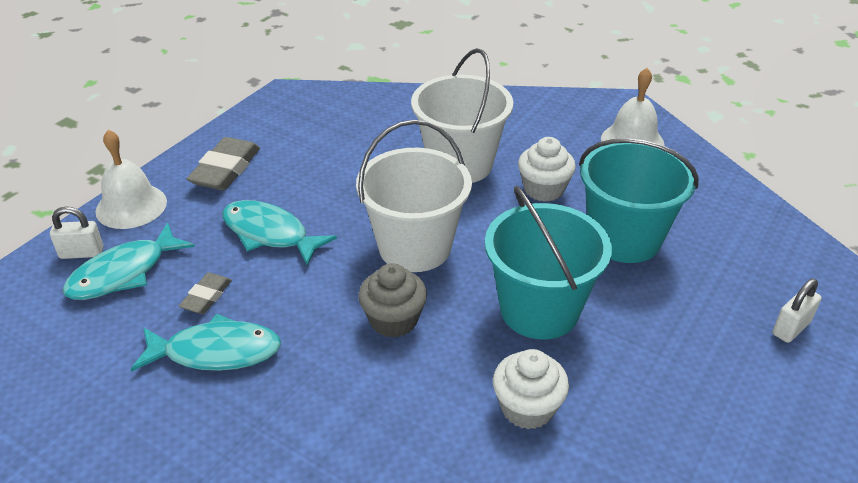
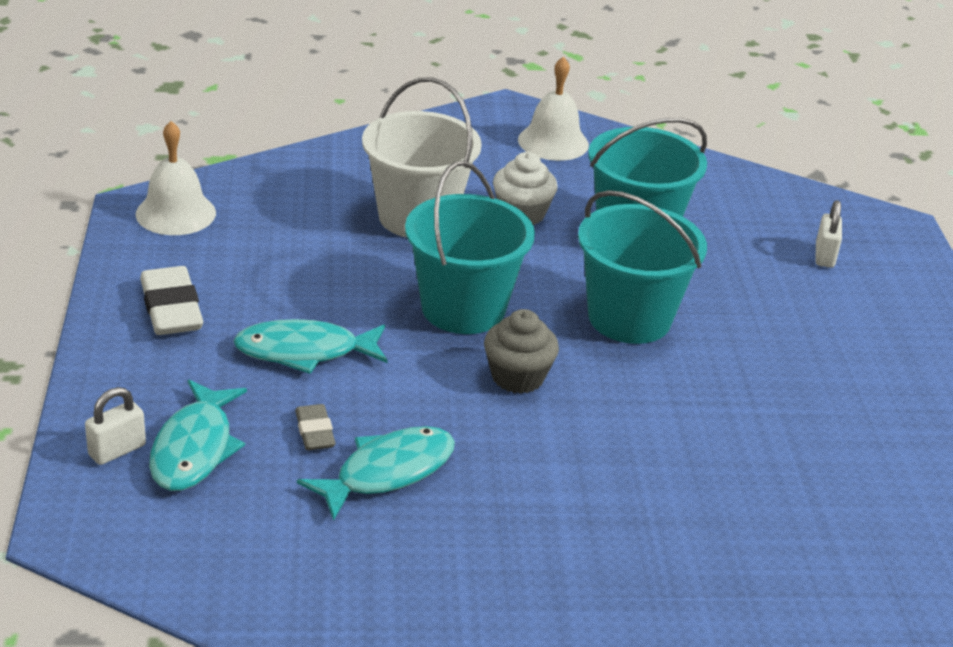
camera: 40 degrees left, 5 degrees down
white bell [95,130,167,229] -> white bell moved to [136,121,216,235]
grey eraser [187,137,260,191] -> white eraser [140,266,203,335]
white bucket [356,120,472,272] -> turquoise bucket [405,161,535,334]
white cupcake [493,349,569,430] -> none

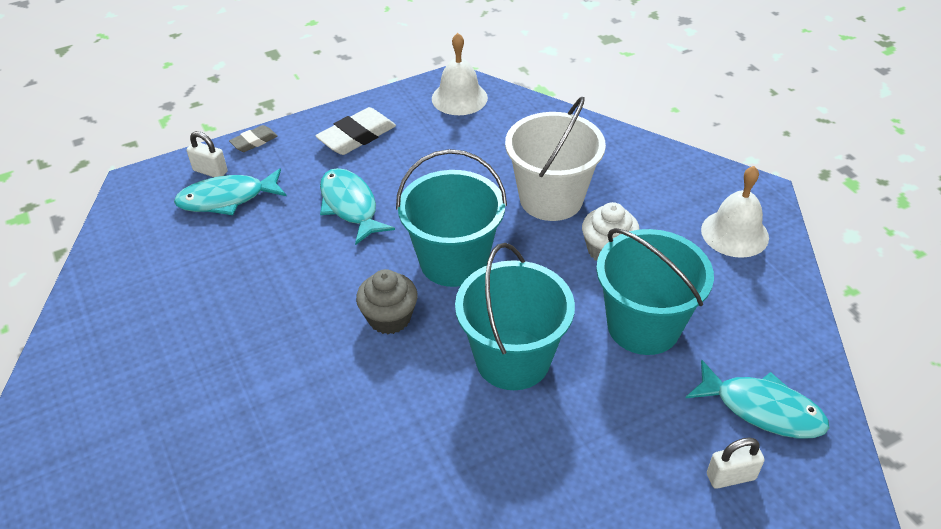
camera: 70 degrees right, 10 degrees up
grey eraser [295,404,336,450] -> grey eraser moved to [229,125,278,152]
turquoise fish [297,426,455,521] -> turquoise fish moved to [686,360,829,439]

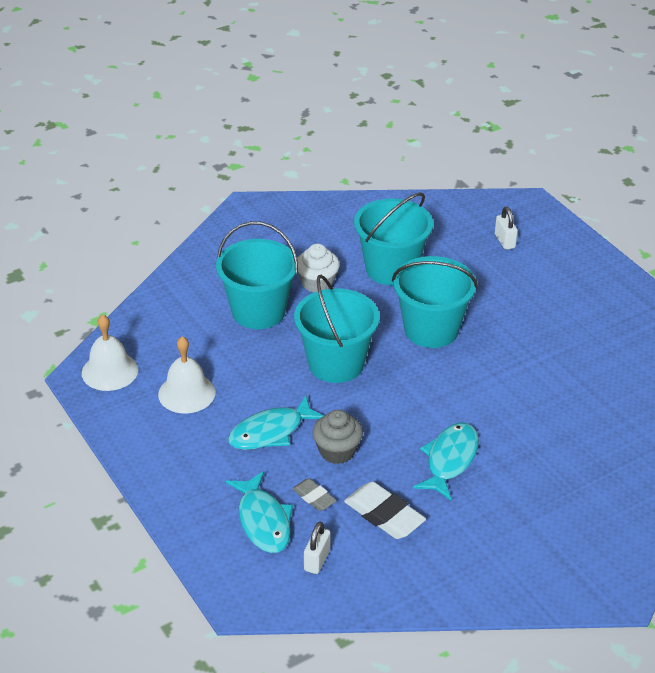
camera: 95 degrees left, 5 degrees down
white padlock [187,131,228,177] -> white padlock moved to [304,522,331,574]
grey eraser [229,125,278,152] -> grey eraser moved to [292,478,337,511]
white eraser [316,107,396,155] -> white eraser moved to [344,482,426,539]
grey cupcake [356,269,418,334] -> grey cupcake moved to [313,410,363,464]
white bucket [505,97,606,221] -> turquoise bucket [216,221,298,329]
turquoise fish [686,360,829,439] -> turquoise fish moved to [413,422,479,500]
white bell [701,166,769,258] -> white bell moved to [158,336,216,414]

